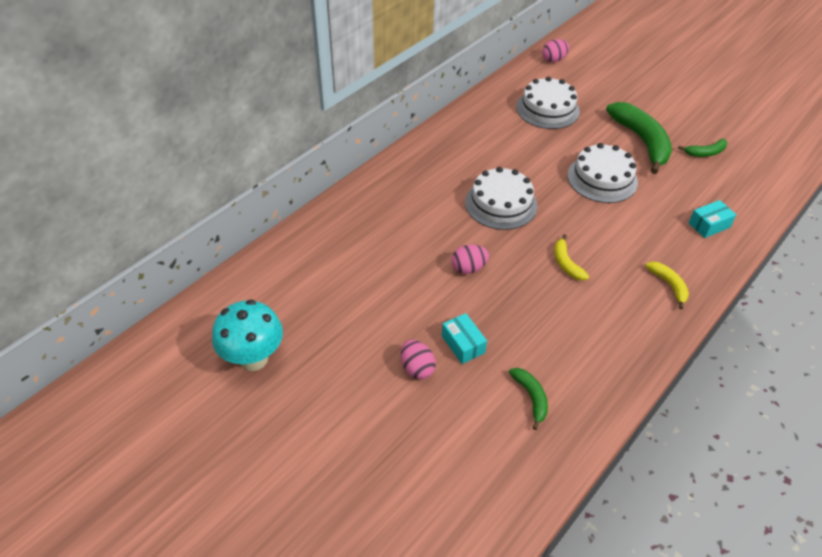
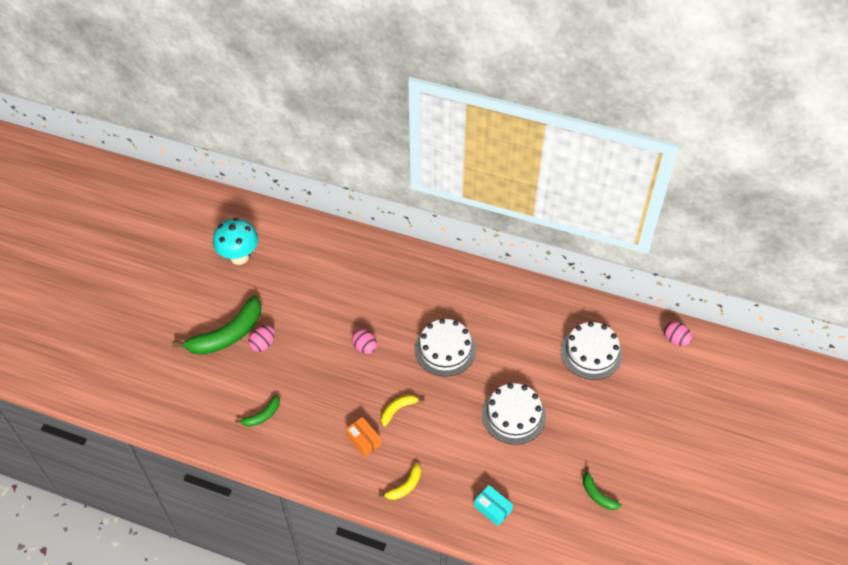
camera: 70 degrees right, 5 degrees up
turquoise box [442,313,487,364] -> none
green banana [606,102,672,174] -> green banana moved to [172,295,261,355]
none -> orange box [346,417,381,457]

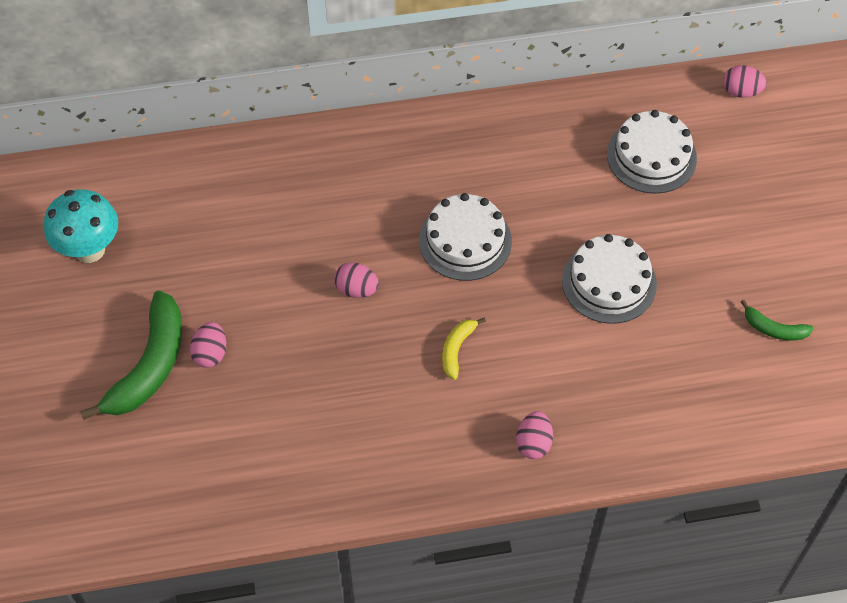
camera: 30 degrees left, 5 degrees up
green banana [235,395,280,427] -> none
orange box [346,417,381,457] -> none
yellow banana [379,463,421,500] -> pink egg [516,411,553,459]
turquoise box [474,485,513,526] -> none

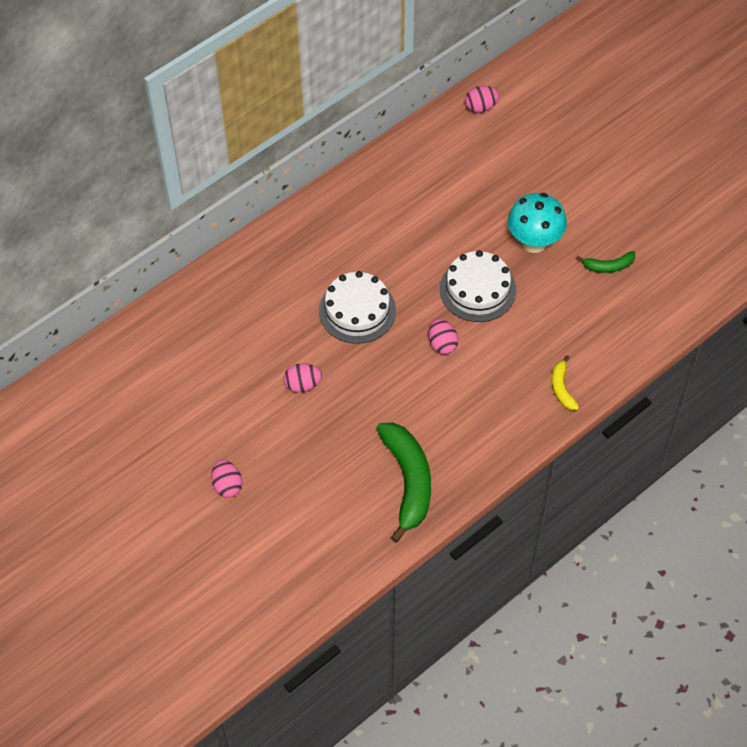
camera: 30 degrees left, 0 degrees up
turquoise mushroom [44,189,118,263] -> turquoise mushroom moved to [508,193,567,253]
green banana [80,291,182,420] -> green banana moved to [376,423,431,543]
yellow banana [442,318,486,380] -> yellow banana moved to [552,356,579,410]
pink egg [516,411,553,459] -> pink egg moved to [429,319,458,354]
white cake [607,110,697,194] -> none

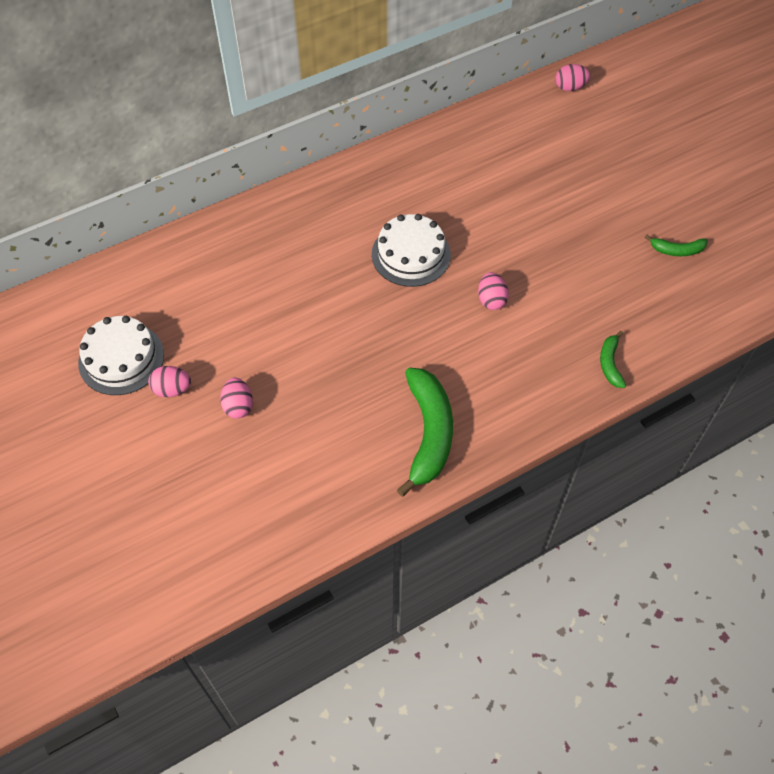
camera: 10 degrees right, 0 degrees up
pink egg [284,363,322,393] -> pink egg moved to [148,366,191,397]
white cake [440,250,516,322] -> white cake moved to [78,316,164,395]
turquoise mushroom [508,193,567,253] -> none
yellow banana [552,356,579,410] -> green banana [600,331,626,388]

